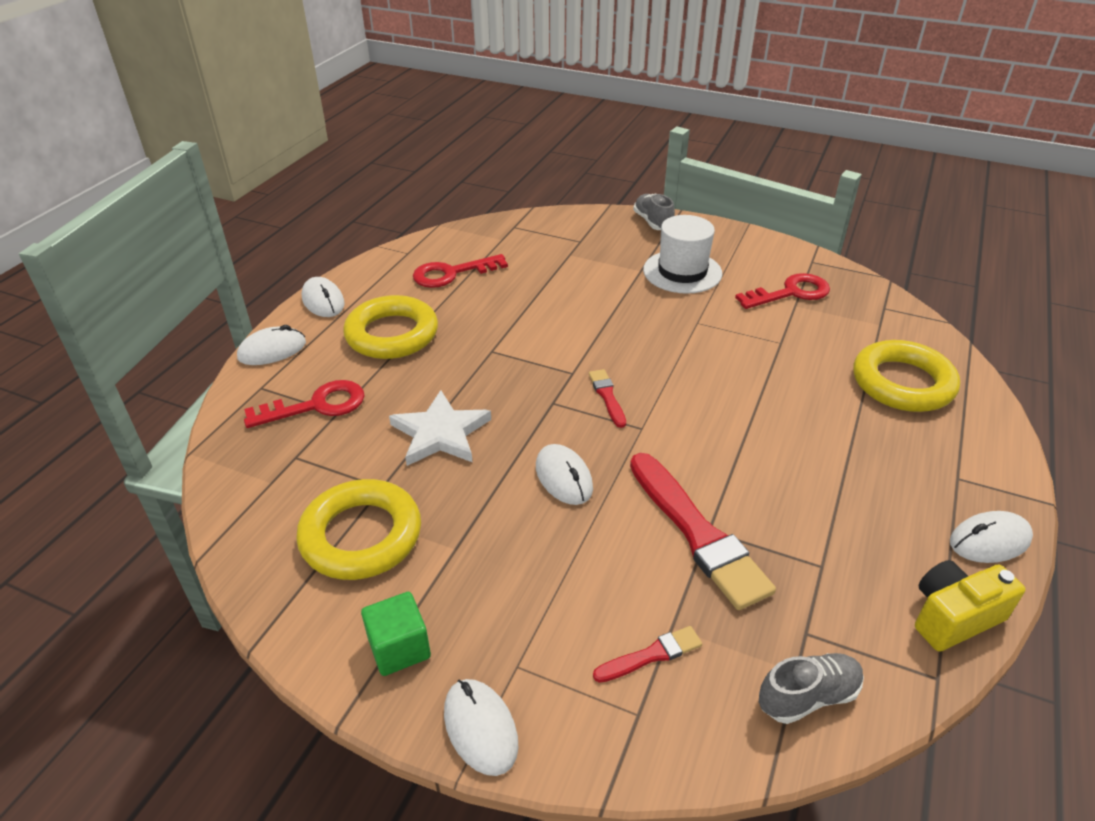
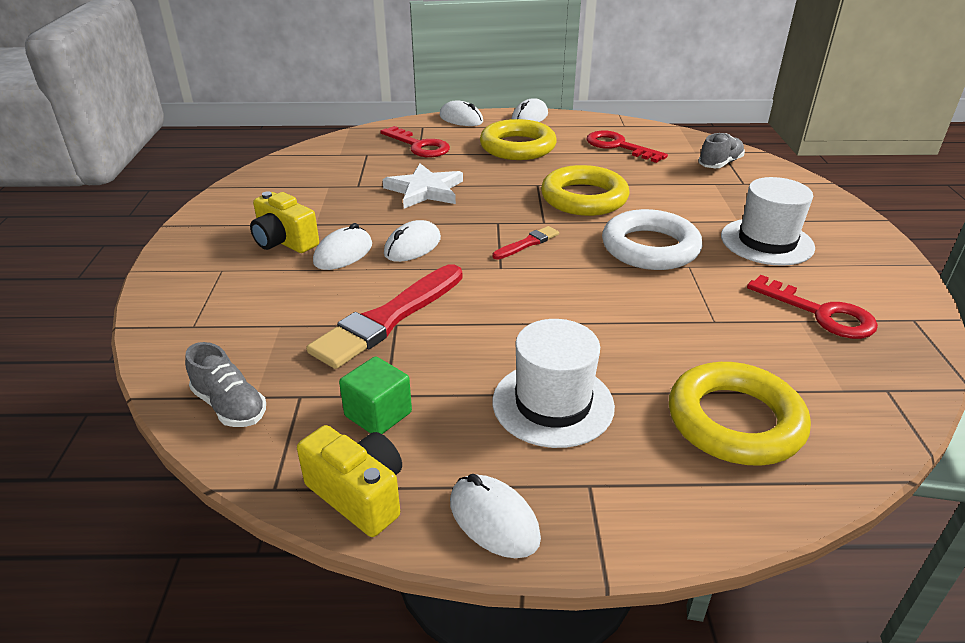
camera: 65 degrees right, 5 degrees down
yellow ring [296,479,421,580] -> yellow ring moved to [541,165,629,216]
green cube [361,592,431,676] -> green cube moved to [339,356,412,434]
white mouse [444,679,518,776] -> white mouse moved to [313,223,372,270]
red brush [593,626,702,683] -> none
grey shoe [633,194,675,230] -> grey shoe moved to [698,133,745,168]
none -> yellow camera [250,191,319,253]
none -> white hat [492,319,615,448]
none -> white ring [602,209,702,270]

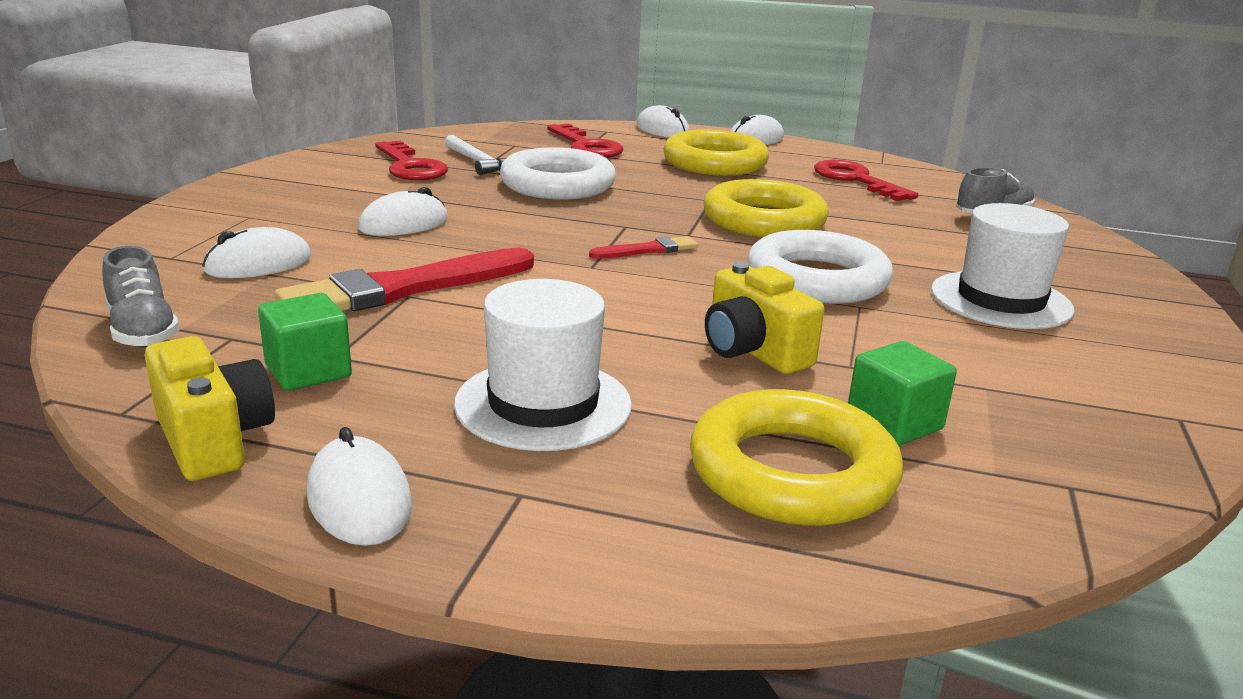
camera: 15 degrees right, 10 degrees down
yellow camera [250,191,319,253] -> yellow camera moved to [705,262,824,374]
white star [383,163,463,208] -> white ring [500,147,616,200]
white mouse [384,220,441,262] -> white mouse moved to [202,227,312,278]
red key [747,275,878,339] -> red key moved to [375,141,448,180]
none -> white hammer [445,135,506,175]
none -> green cube [848,341,957,446]

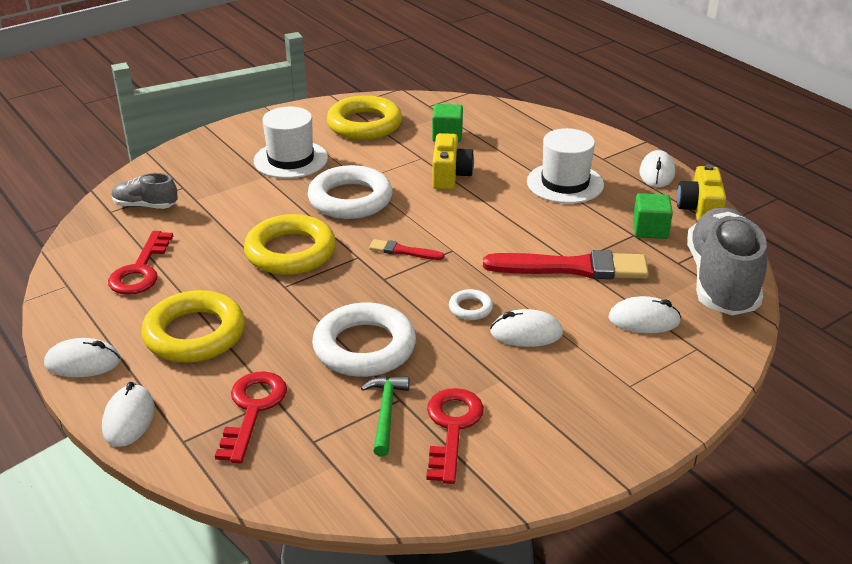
camera: 140 degrees left, 10 degrees up
grey shoe [102,246,180,348] -> grey shoe [687,207,767,315], size x2.08
white hammer [445,135,506,175] -> green hammer [361,376,409,457]
yellow ring [690,389,903,526] -> yellow ring moved to [327,95,402,140]
none -> white ring [449,289,493,320]

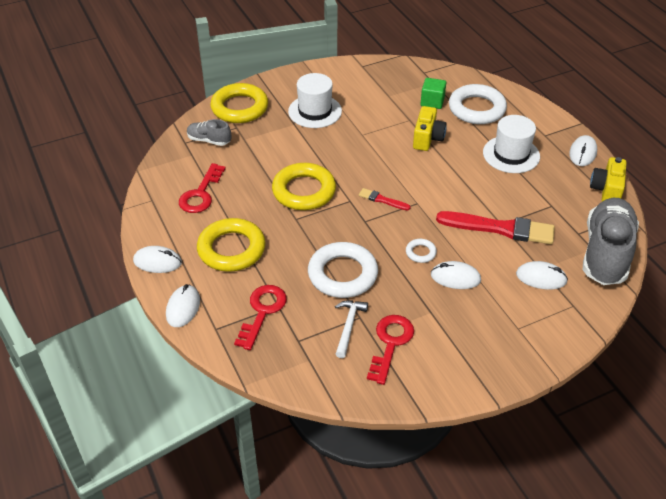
camera: 10 degrees right, 10 degrees up
white ring [308,165,393,219] -> white ring moved to [449,84,507,124]
yellow ring [327,95,402,140] -> yellow ring moved to [210,83,268,123]
green hammer [361,376,409,457] -> white hammer [335,300,368,358]
green cube [633,193,673,239] -> none

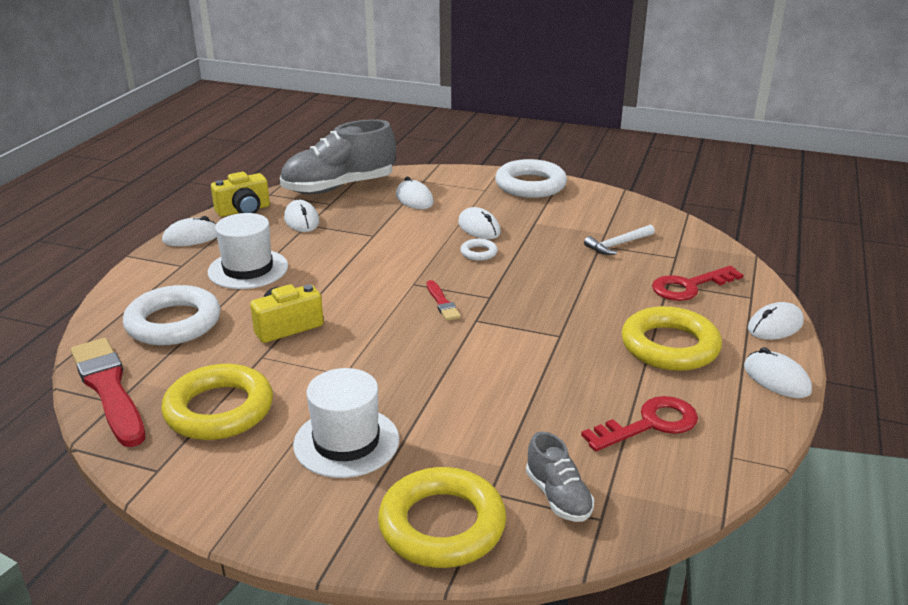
camera: 135 degrees left, 15 degrees down
yellow ring [272,163,336,210] -> yellow ring moved to [162,364,273,440]
white ring [308,242,378,298] -> white ring moved to [495,159,567,198]
red key [367,315,414,385] -> none
green cube [421,78,446,109] -> none
red brush [436,211,555,244] -> red brush moved to [71,338,145,447]
none -> white mouse [284,200,319,232]

